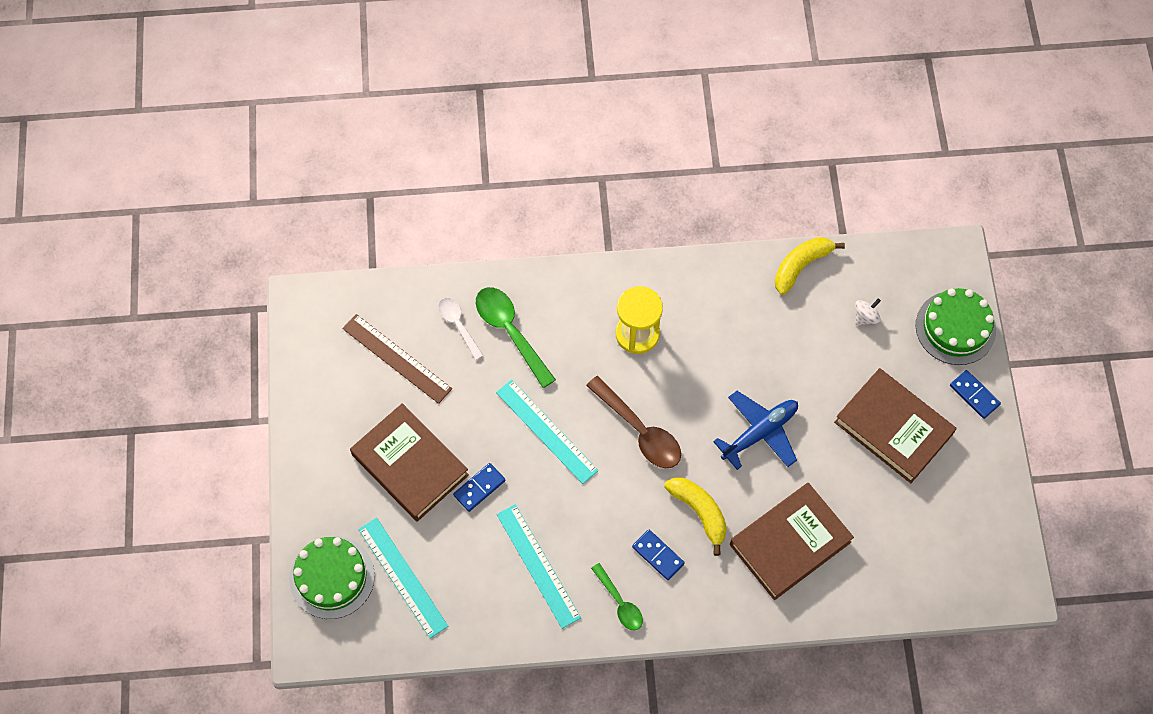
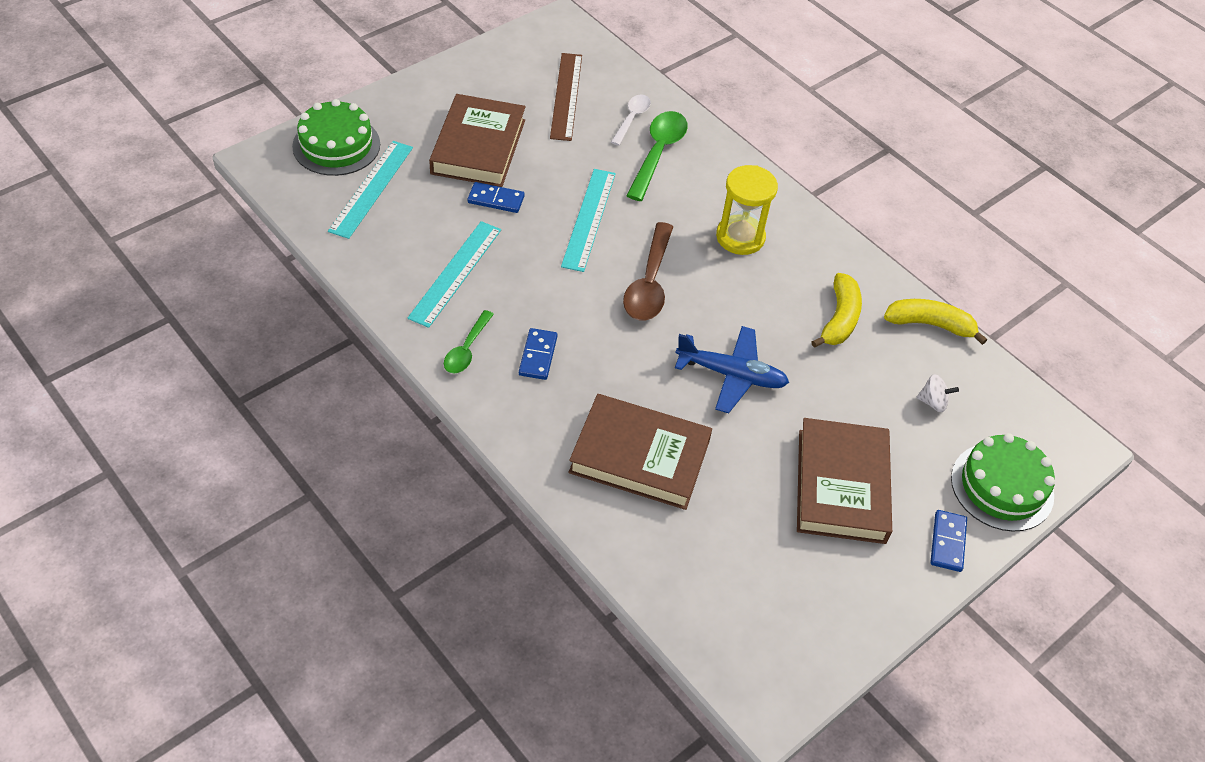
camera: 50 degrees right, 15 degrees down
yellow banana [664,477,727,556] -> yellow banana moved to [811,273,862,348]

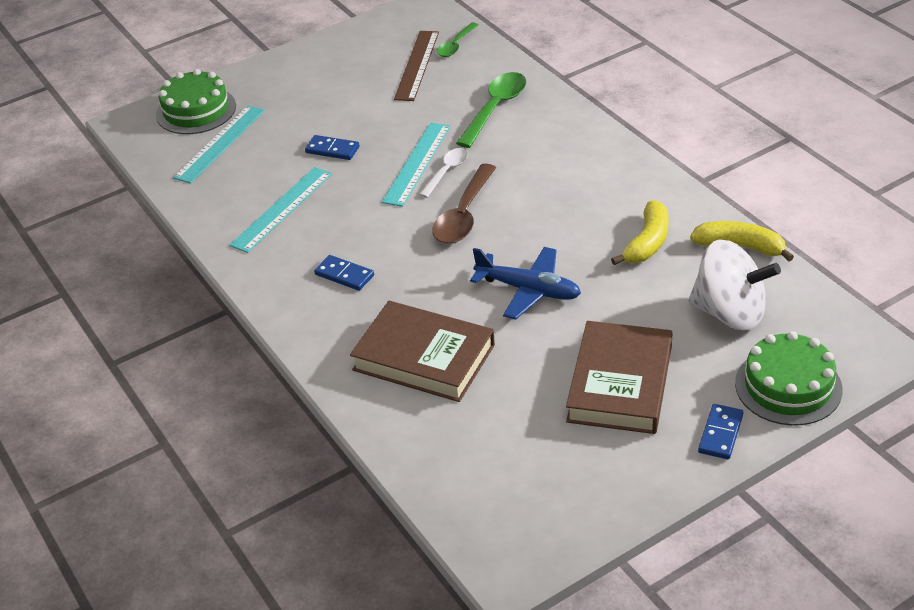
camera: 15 degrees right, 10 degrees down
brown book [429,94,526,187] -> none
green spoon [444,310,494,373] -> green spoon moved to [437,22,478,57]
blue domino [519,328,557,380] -> blue domino turned 75 degrees counterclockwise [314,255,374,291]
white spoon [611,94,651,146] -> white spoon moved to [419,148,468,198]
yellow hourglass [716,165,778,255] -> none
white spinning top [916,374,959,412] -> white spinning top [688,240,781,331], size x2.42

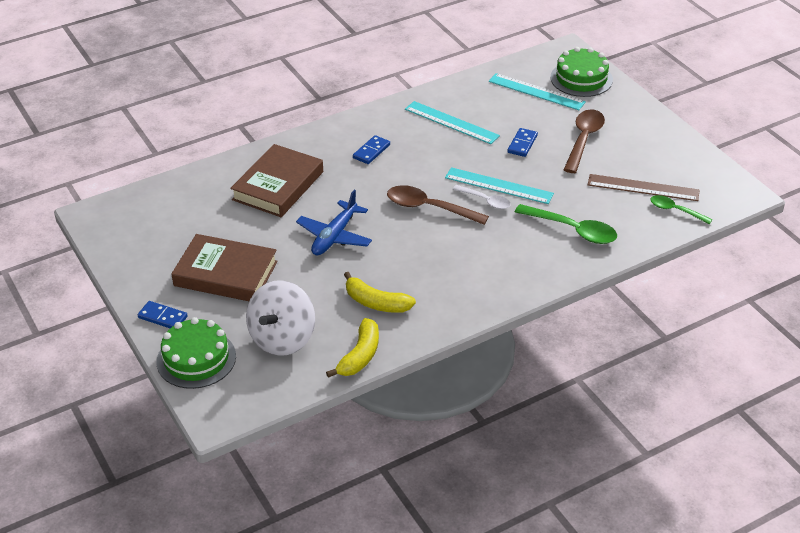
camera: 90 degrees right, 0 degrees up
none -> brown spoon [564,109,605,173]

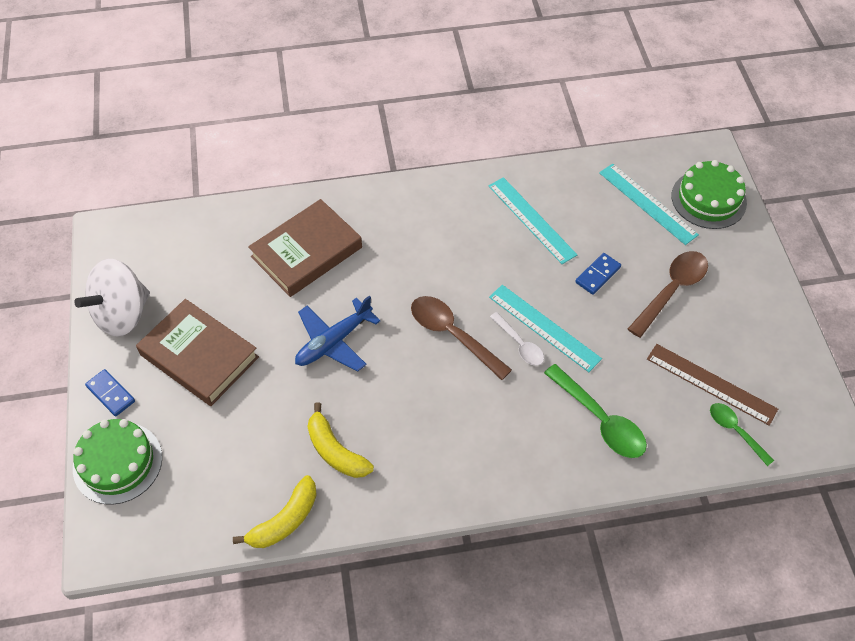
camera: 20 degrees right, 15 degrees up
white spinning top [246,280,315,356] -> white spinning top moved to [74,259,150,337]
blue domino [353,135,390,164] -> none

